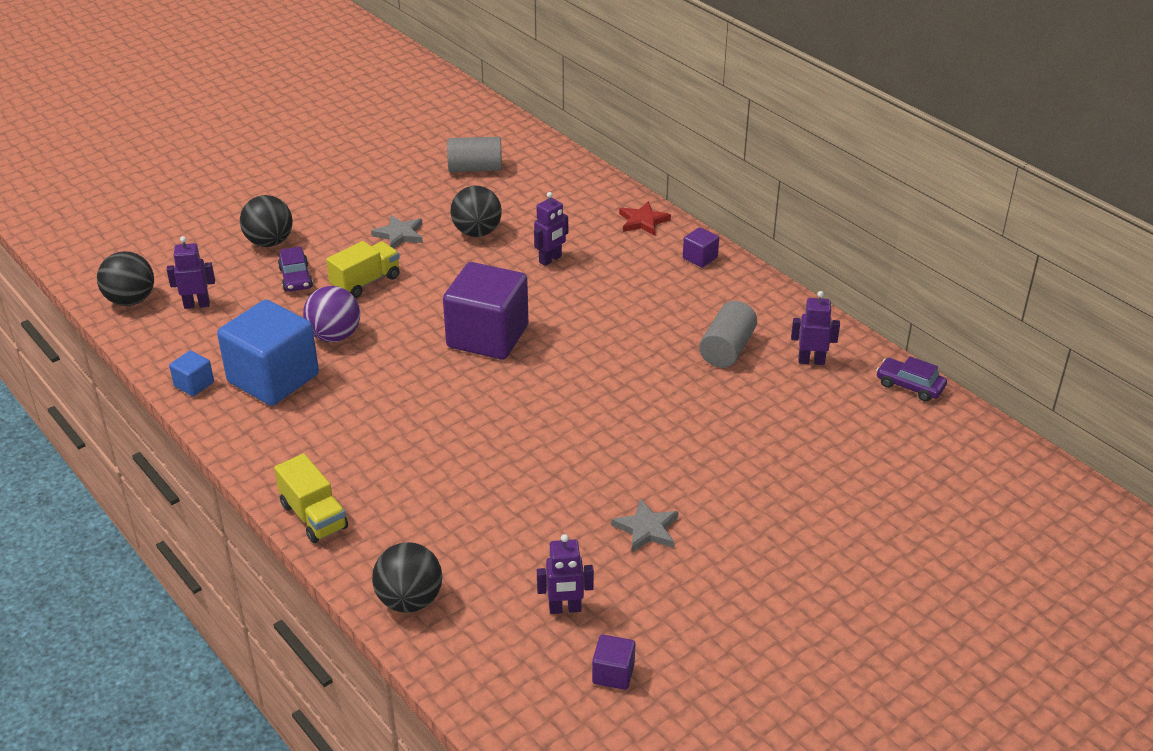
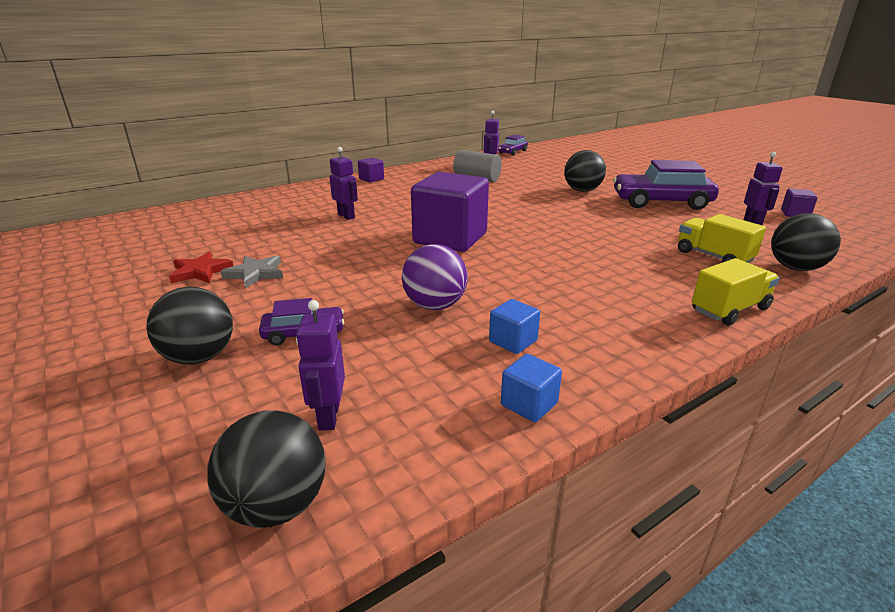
camera: 85 degrees left, 10 degrees down
blue cube [217,300,319,406] -> blue cube [489,299,540,354], size x0.43
yellow truck [326,241,400,298] -> yellow truck moved to [678,214,766,263]
grey cylinder [447,137,502,172] -> none
black ball [450,186,502,237] -> black ball moved to [564,150,606,192]
grey star [611,498,678,552] -> purple car [613,160,719,210]
red star [619,201,671,235] -> red star moved to [169,252,234,283]

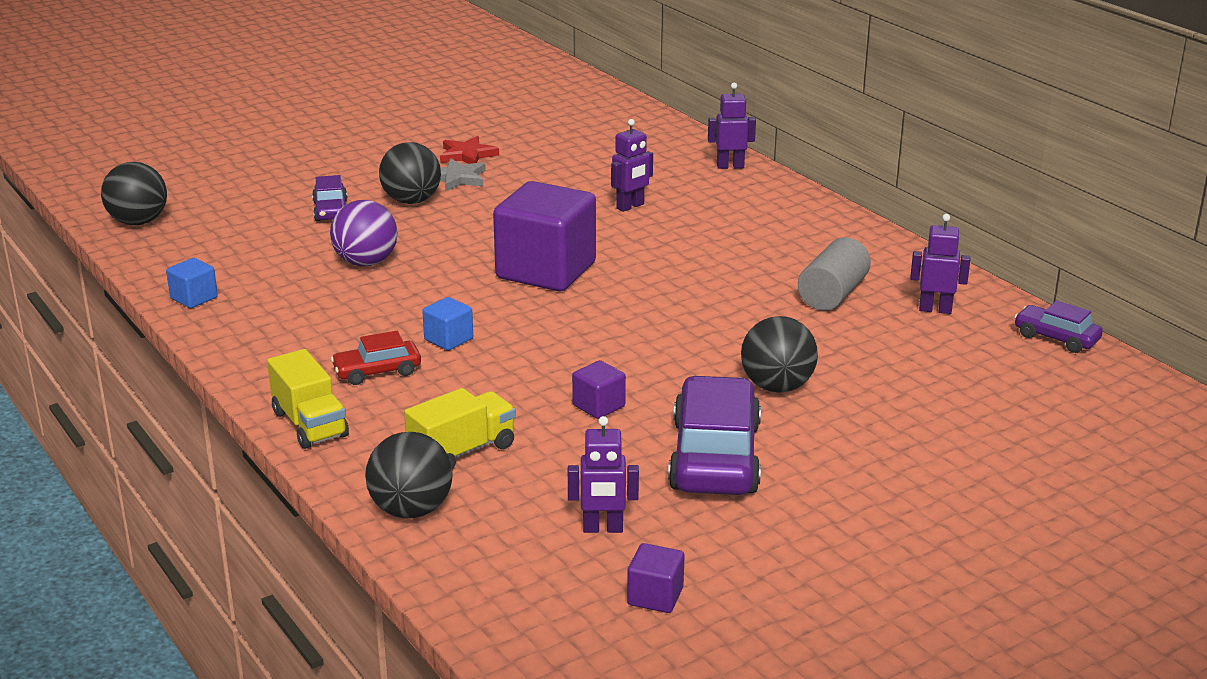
camera: 90 degrees right, 0 degrees up
black ball [146,287,233,364] -> black ball moved to [379,142,441,204]
purple robot [296,300,345,430] -> purple robot moved to [708,83,756,169]
purple cube [358,158,384,182] -> purple cube moved to [572,360,626,419]
blue cube [489,299,540,354] -> blue cube moved to [422,297,473,350]
none -> red car [331,331,421,385]

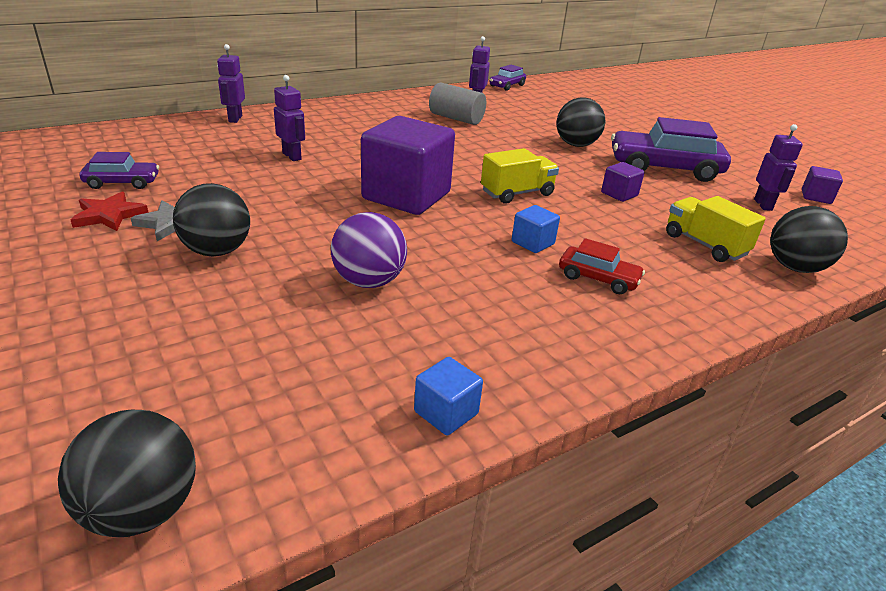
camera: 90 degrees left, 5 degrees up
yellow truck [267,349,349,449] -> yellow truck moved to [481,148,559,204]
purple car [312,175,347,222] -> purple car moved to [80,152,159,189]
red car [331,331,421,385] -> red car turned 45 degrees counterclockwise [559,238,645,294]

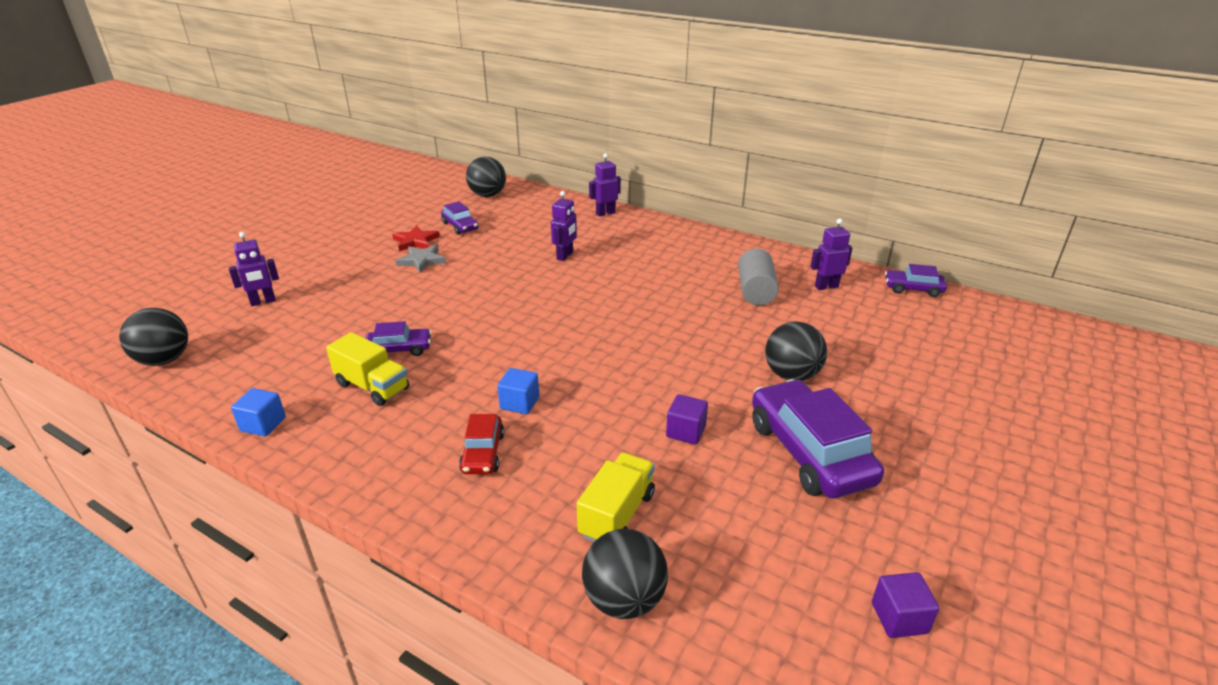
camera: 65 degrees right, 0 degrees up
black ball [173,183,250,257] -> black ball moved to [466,157,506,197]
purple ball [331,212,407,288] -> purple car [365,321,432,356]
purple cube [361,116,455,215] -> none
yellow truck [481,148,559,204] -> yellow truck moved to [326,332,409,406]
purple robot [754,124,803,211] -> purple robot moved to [229,232,279,306]

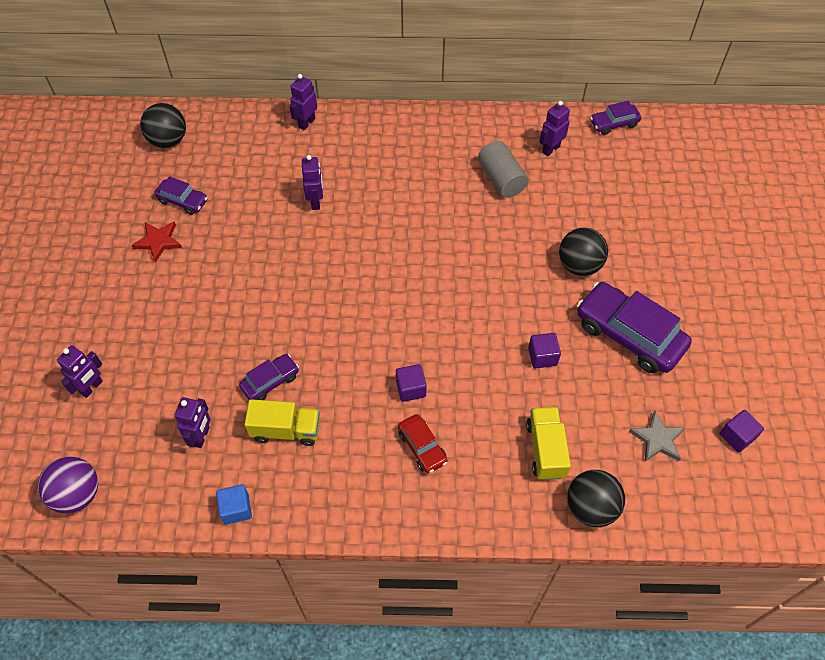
camera: 30 degrees left, 25 degrees up
black ball [119,308,188,366] -> purple ball [38,456,98,514]
grey star [396,245,446,273] -> grey star moved to [629,410,685,461]
blue cube [497,368,539,414] -> purple cube [396,364,427,402]
none -> purple robot [174,397,211,448]

